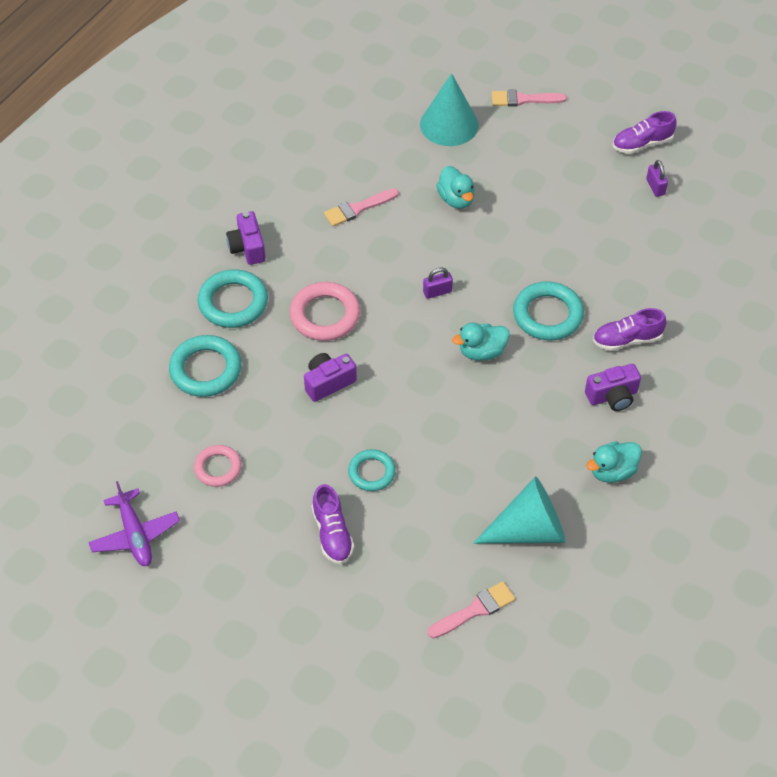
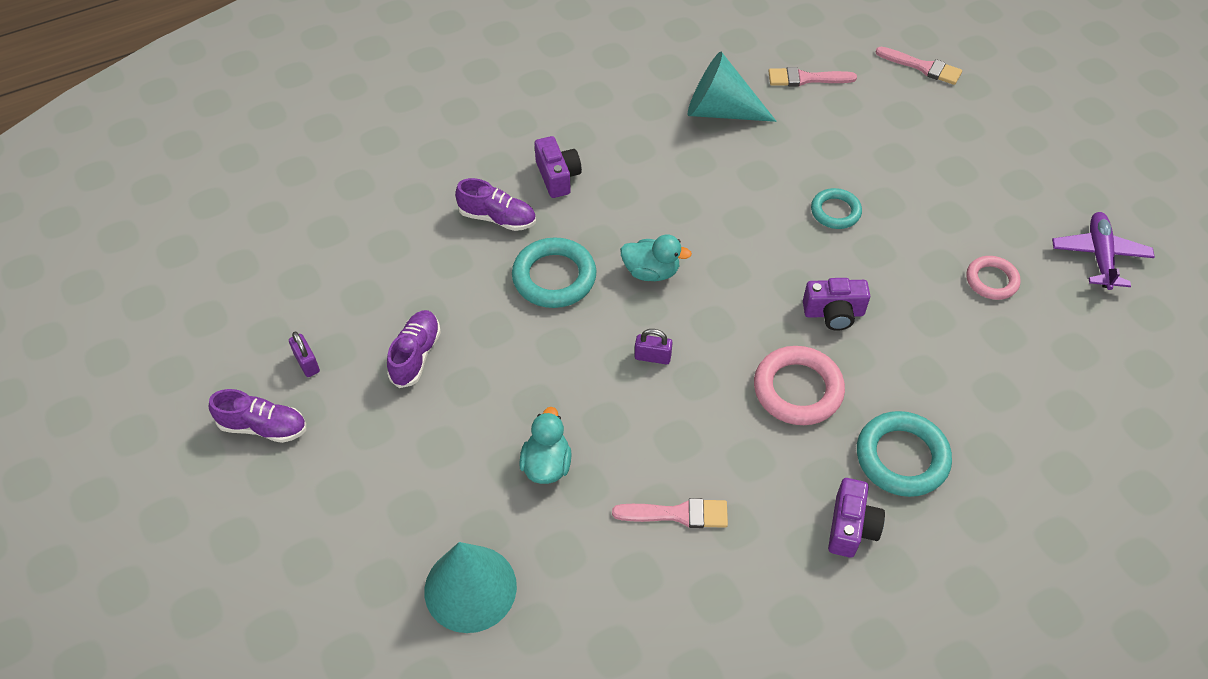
camera: 150 degrees left, 0 degrees up
turquoise ring [169,335,242,397] -> none
purple shoe [312,484,354,564] -> purple shoe moved to [387,310,441,388]
pink brush [491,90,567,107] -> pink brush moved to [875,47,962,85]
purple camera [585,364,641,411] -> purple camera turned 60 degrees clockwise [535,136,582,198]
turquoise duck [586,442,642,483] -> none
purple padlock [646,160,668,197] -> purple padlock turned 45 degrees counterclockwise [289,332,320,377]

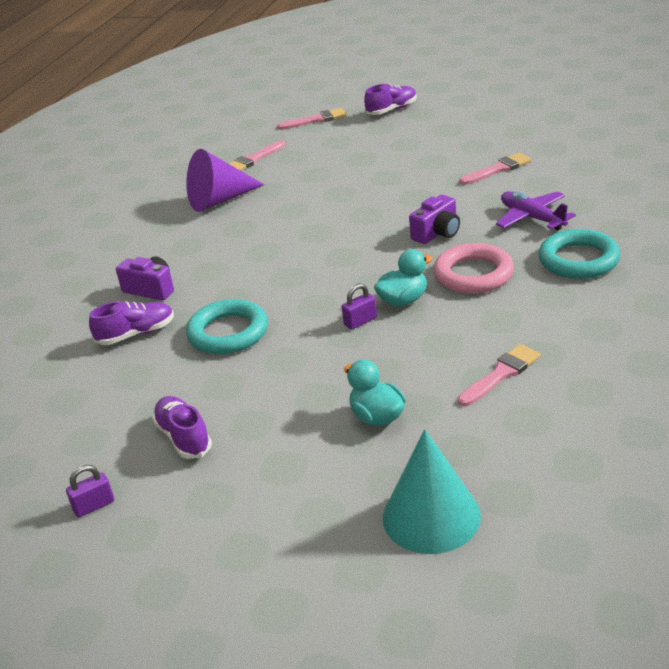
camera: 40 degrees left, 20 degrees down
purple shoe [209,389,306,443] -> purple shoe moved to [364,84,417,115]
purple padlock [289,332,320,377] -> purple padlock turned 45 degrees counterclockwise [66,465,114,517]
turquoise duck [620,234,692,281] -> turquoise duck moved to [374,249,432,306]
turquoise cone [688,52,777,122] -> purple cone [186,149,264,212]
turquoise ring [811,188,862,229] -> none
purple camera [828,478,885,558] -> none
pink ring [966,256,1021,300] -> pink brush [460,153,532,185]
purple plane [1052,212,1155,290] -> purple plane moved to [496,191,576,231]

